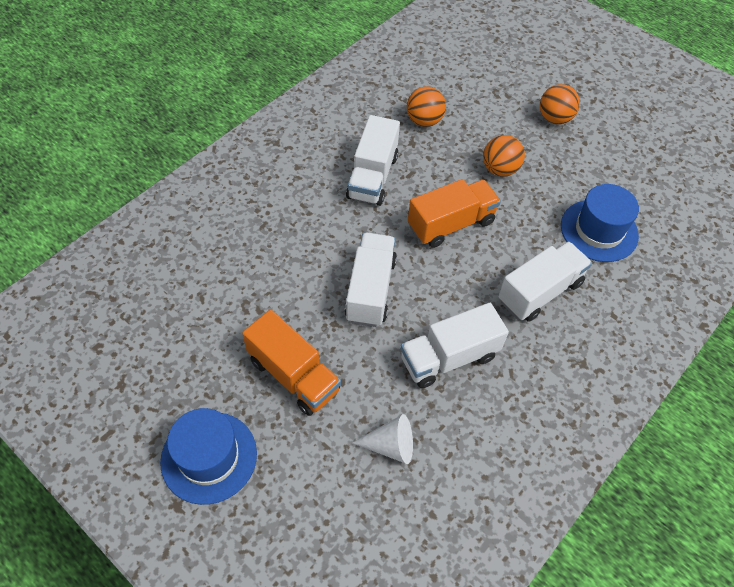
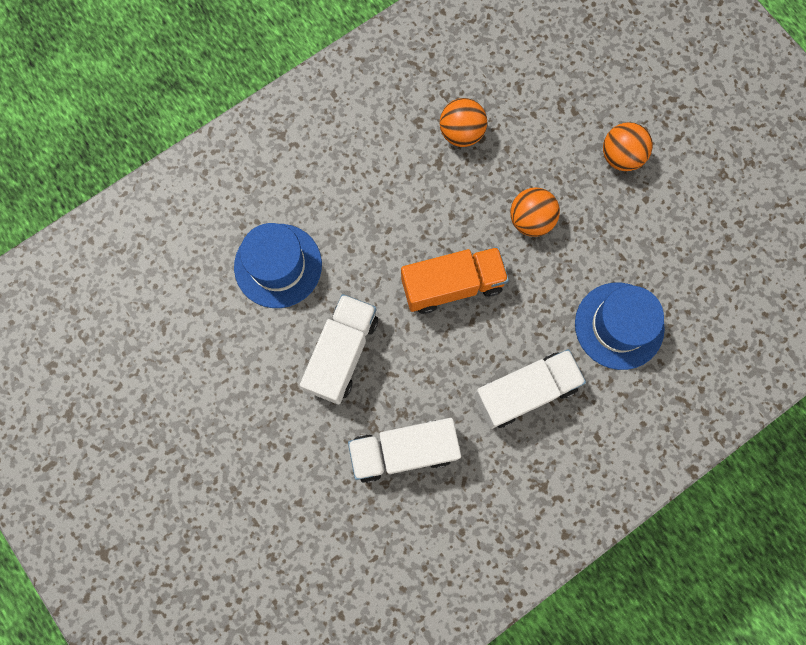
camera: 15 degrees right, 20 degrees up
blue hat [160,408,257,505] -> blue hat moved to [234,223,322,308]
orange truck [242,310,341,416] -> none
white truck [346,115,400,206] -> none
white cone [352,414,413,464] -> none

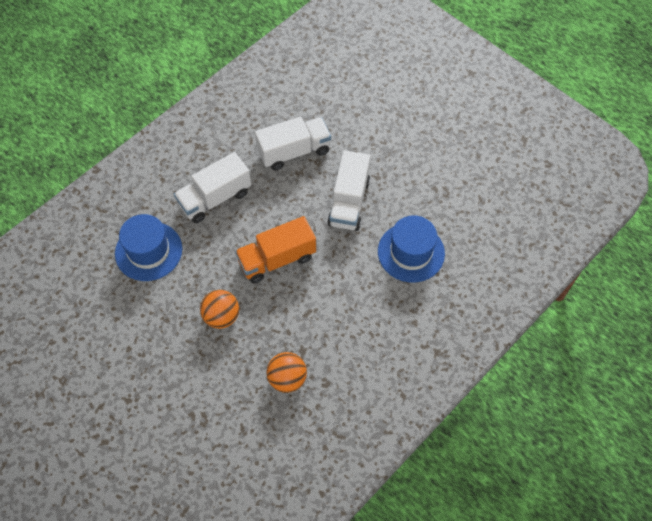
camera: 170 degrees right, 15 degrees down
orange ball [603,122,653,171] -> none

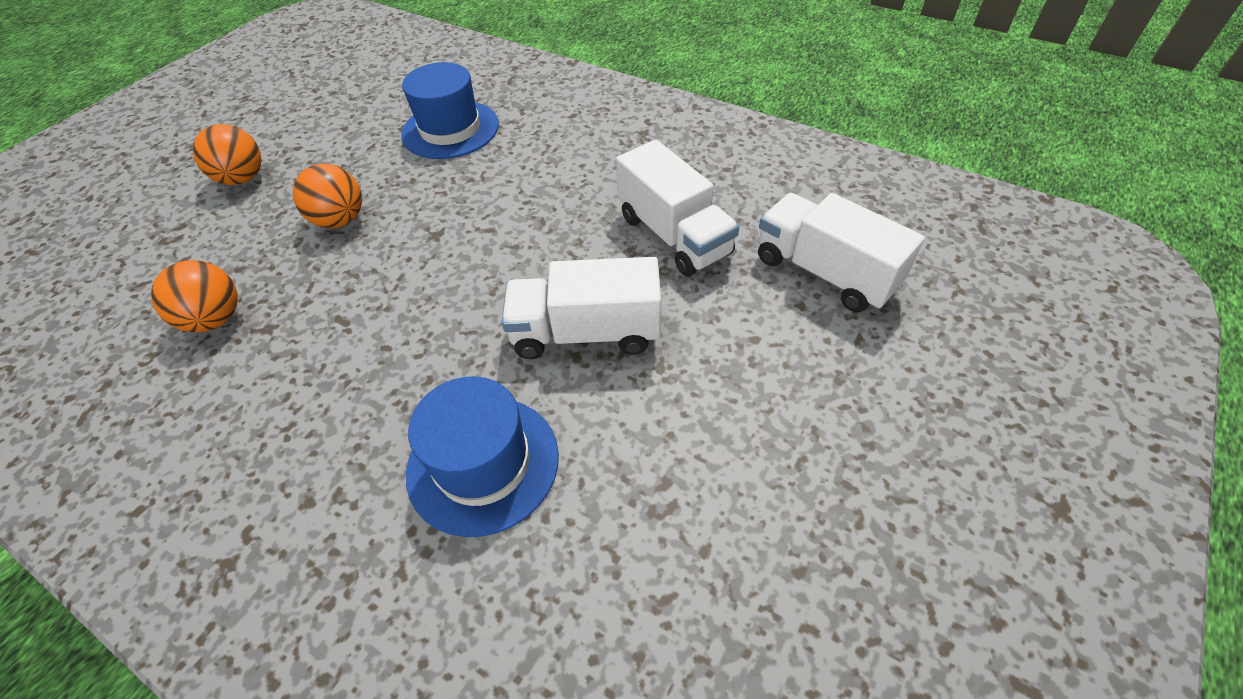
camera: 80 degrees right, 10 degrees down
white truck [174,152,251,223] -> white truck moved to [758,193,925,312]
orange truck [235,216,316,283] -> none
none -> orange ball [193,124,262,185]

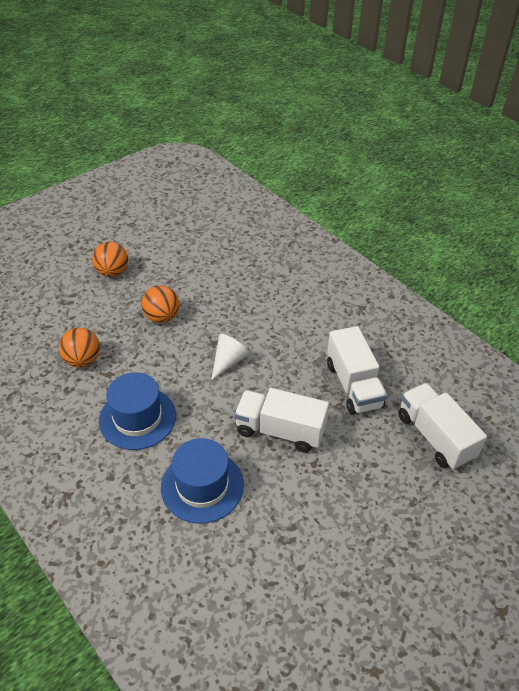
camera: 15 degrees right, 5 degrees down
blue hat [401,62,499,159] -> blue hat moved to [99,372,176,450]
none -> white cone [211,334,250,380]

